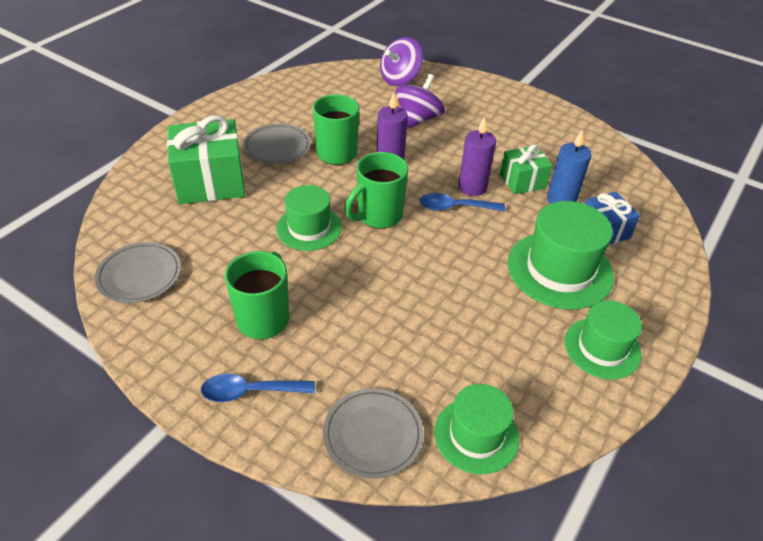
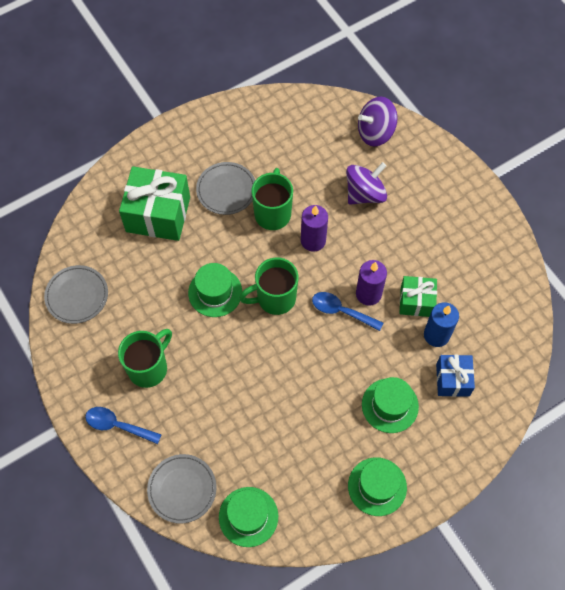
camera: 25 degrees right, 20 degrees up
green hat [508,201,614,309] -> green hat [362,377,419,433], size x0.65

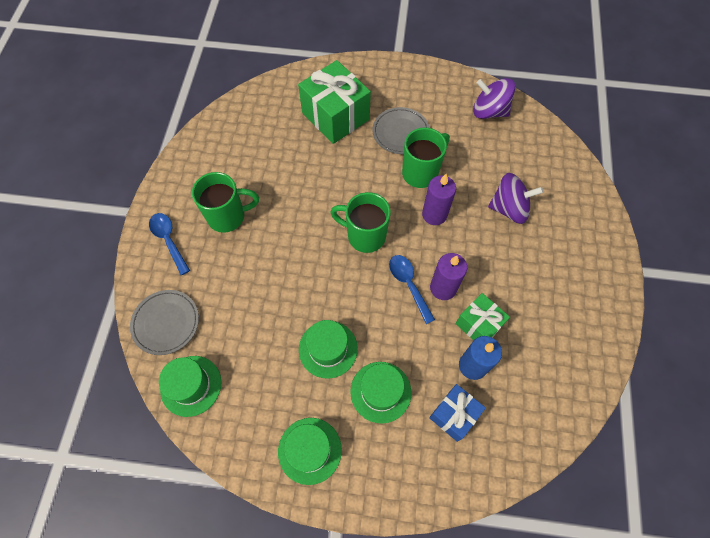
camera: 40 degrees right, 0 degrees up
grey plate [44,265,108,324] -> none
green hat [188,263,242,317] -> green hat moved to [299,320,358,379]
purple spinning top [358,97,398,146] -> purple spinning top moved to [473,78,516,119]

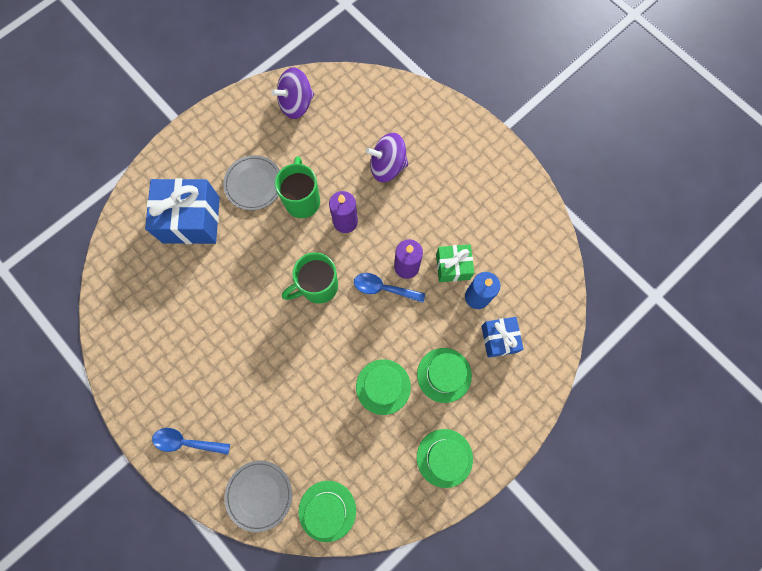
camera: 50 degrees left, 10 degrees up
green mug [192,172,259,233] -> none
green gift [298,60,371,144] -> blue gift [145,178,220,244]
purple spinning top [488,173,544,224] -> purple spinning top turned 135 degrees counterclockwise [365,133,408,182]

